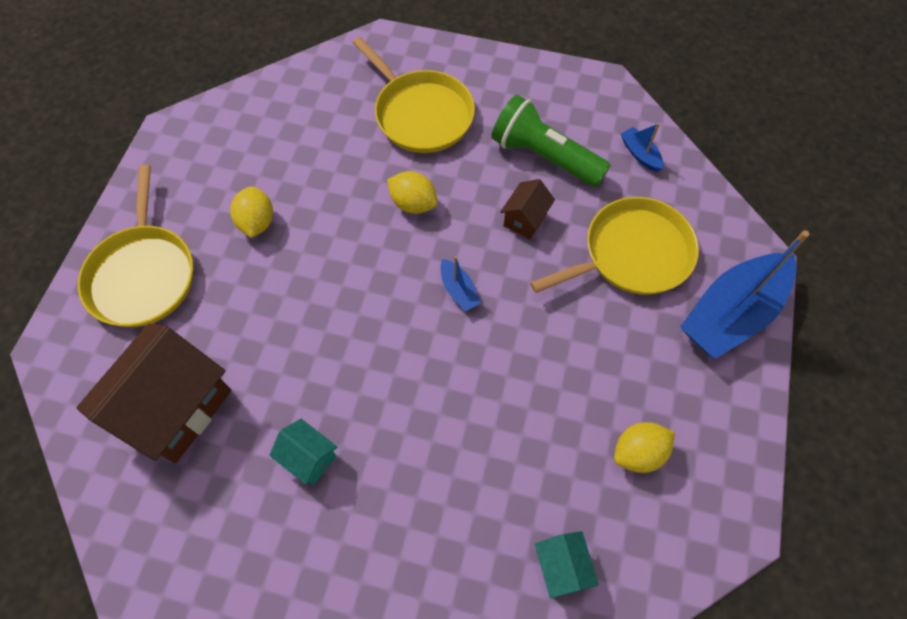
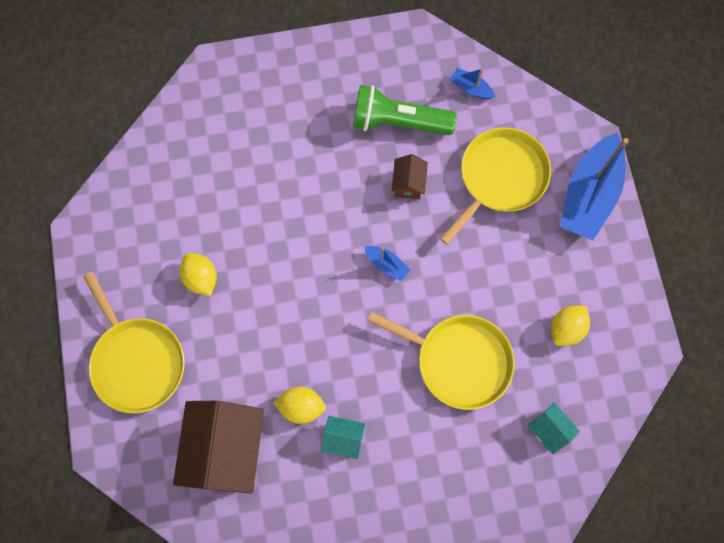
camera: 25 degrees left, 10 degrees up
yellow pan [353,37,475,153] -> yellow pan moved to [368,312,515,410]
yellow lemon [387,171,438,214] -> yellow lemon moved to [273,387,326,424]

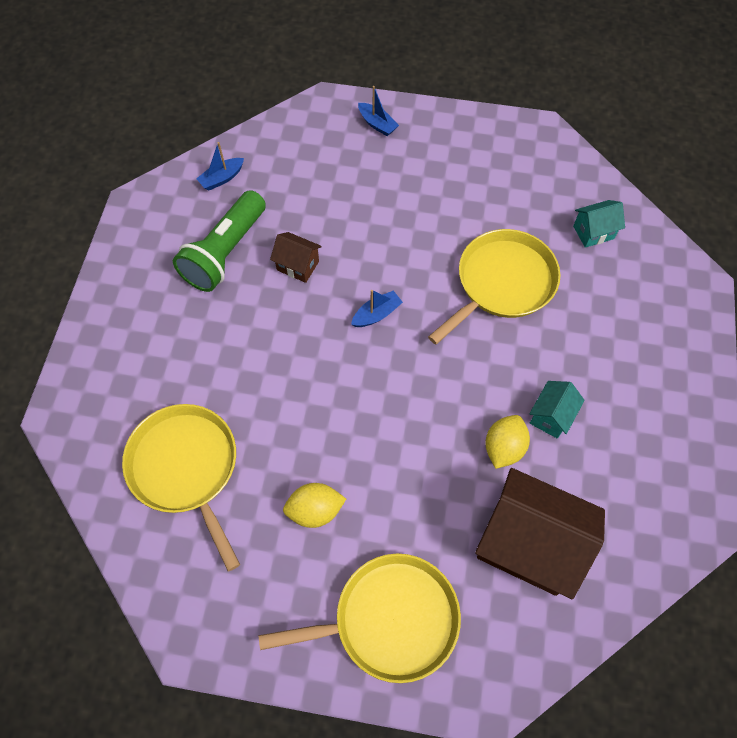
camera: 70 degrees left, 10 degrees down
yellow pan [440,127,551,245] -> yellow pan moved to [122,404,240,571]
yellow lemon [551,305,590,346] -> none
blue boat [560,133,629,240] -> blue boat [358,86,399,136], size x0.43

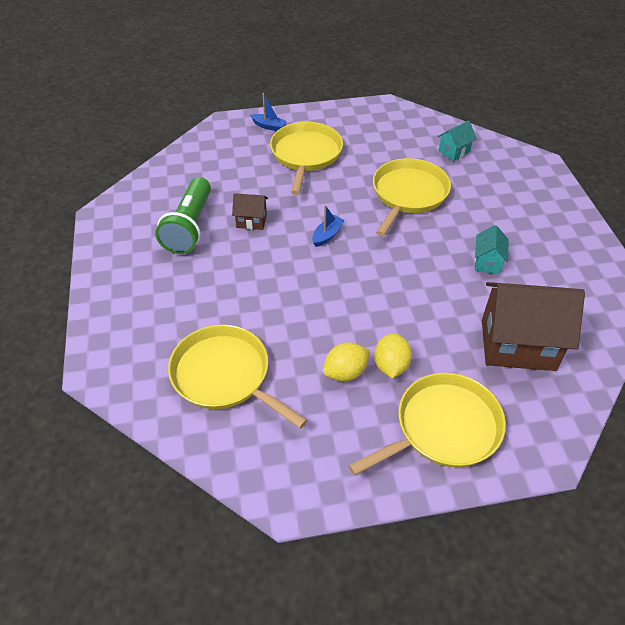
camera: 20 degrees left, 15 degrees down
blue boat [196,142,244,190] -> none
yellow lemon [485,415,530,469] -> yellow lemon moved to [374,333,412,378]
none -> yellow pan [270,122,343,195]

